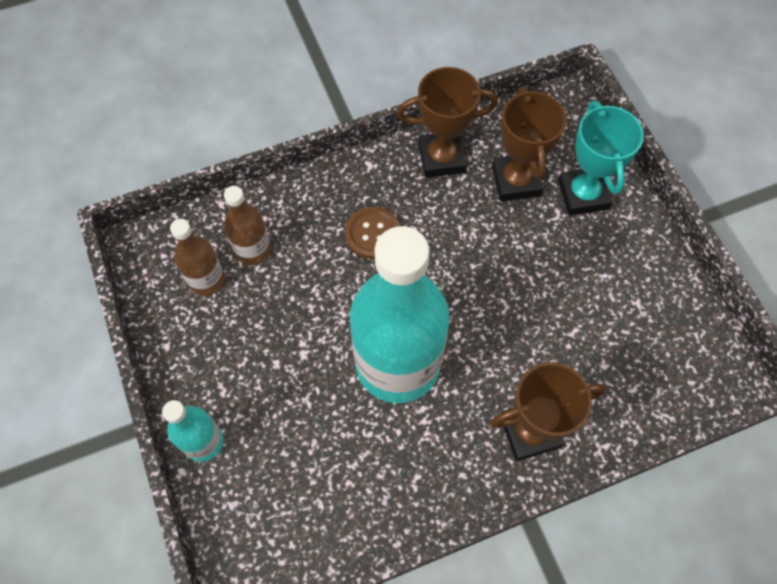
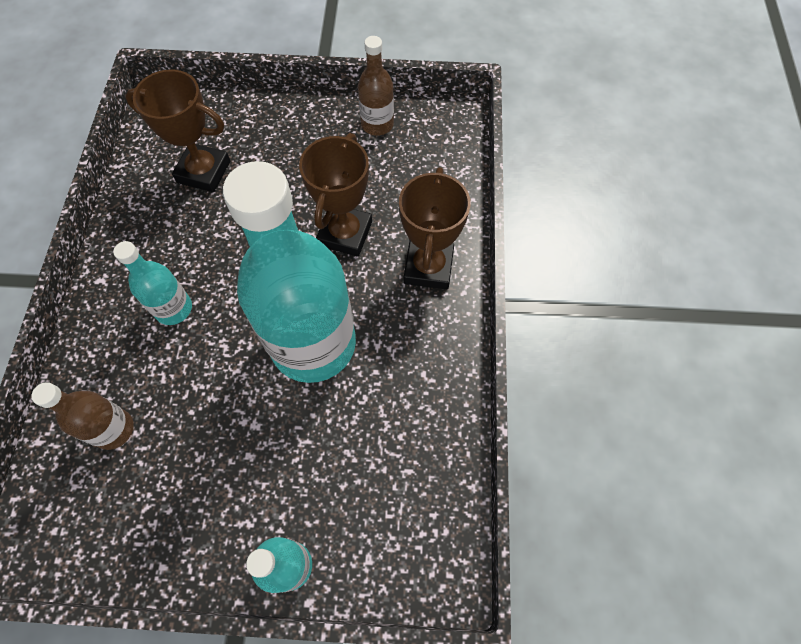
camera: 65 degrees left, 0 degrees up
brown bottle [170,219,225,296] -> brown bottle moved to [358,36,394,136]
brown button [345,207,400,259] -> turquoise bottle [113,241,192,325]
brown trophy [397,67,498,178] -> brown trophy moved to [299,133,372,257]
turquoise trophy [558,101,644,216] -> none

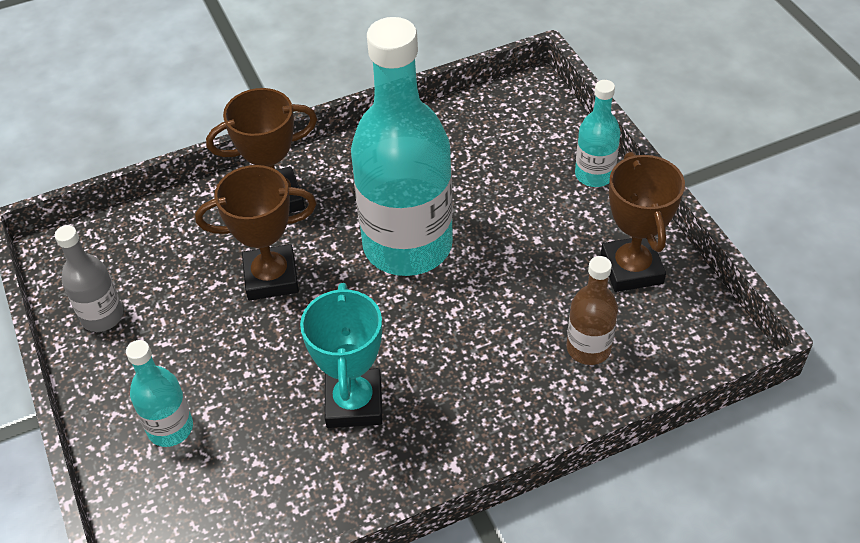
camera: 115 degrees left, 15 degrees down
turquoise bottle [113,241,192,325] -> turquoise bottle moved to [126,340,193,447]
brown trophy [125,69,230,192] -> brown trophy moved to [601,152,685,292]
brown bottle [358,36,394,136] -> grey bottle [55,225,123,332]
none -> turquoise trophy [300,283,383,428]

